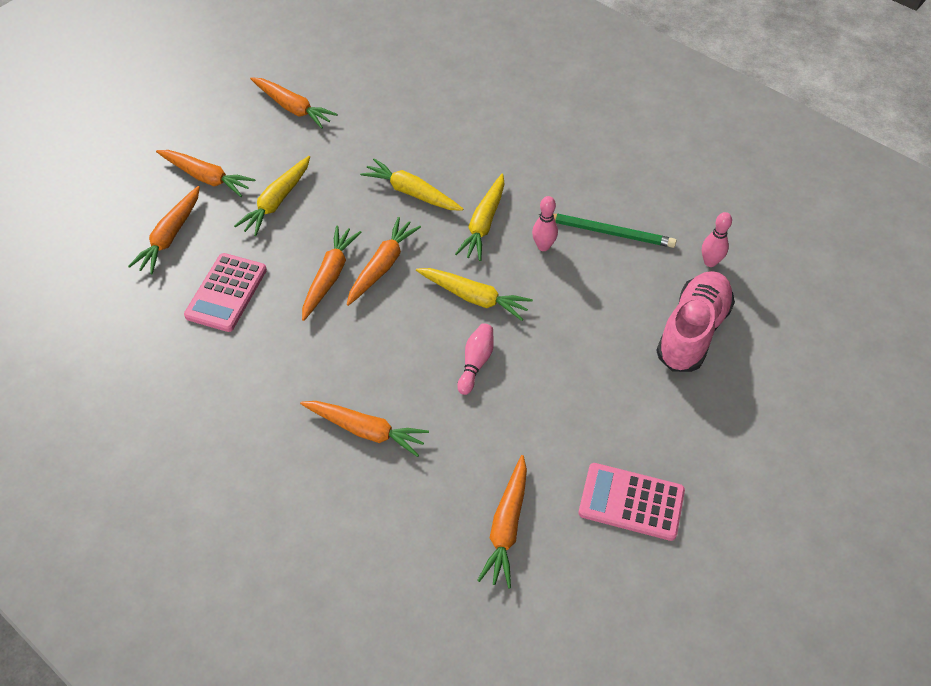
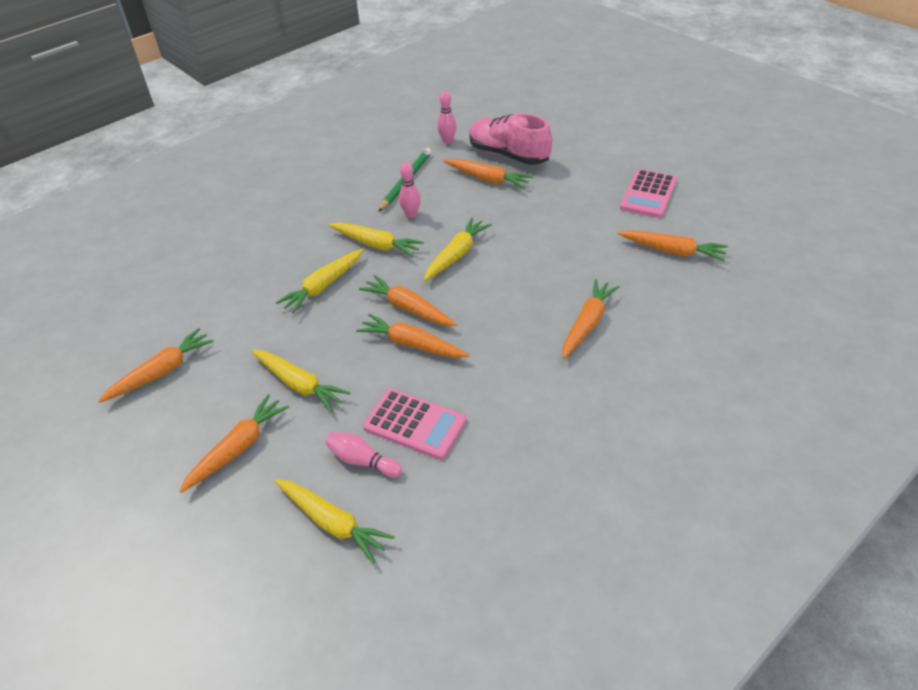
camera: 80 degrees left, 10 degrees down
orange carrot [128,186,200,274] -> orange carrot moved to [443,159,533,189]
pink bowling pin [457,323,494,395] -> pink bowling pin moved to [326,432,402,477]
none -> yellow carrot [274,479,395,564]

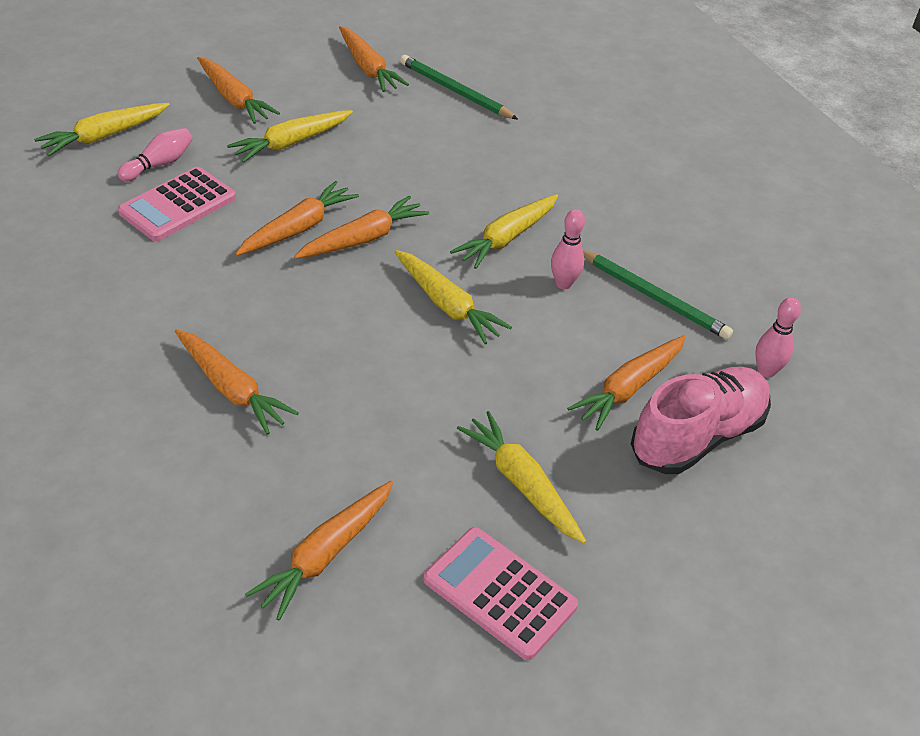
camera: 100 degrees right, 0 degrees up
yellow carrot [276,249,363,314] -> yellow carrot moved to [457,411,586,543]
none -> green pencil [400,55,518,119]

